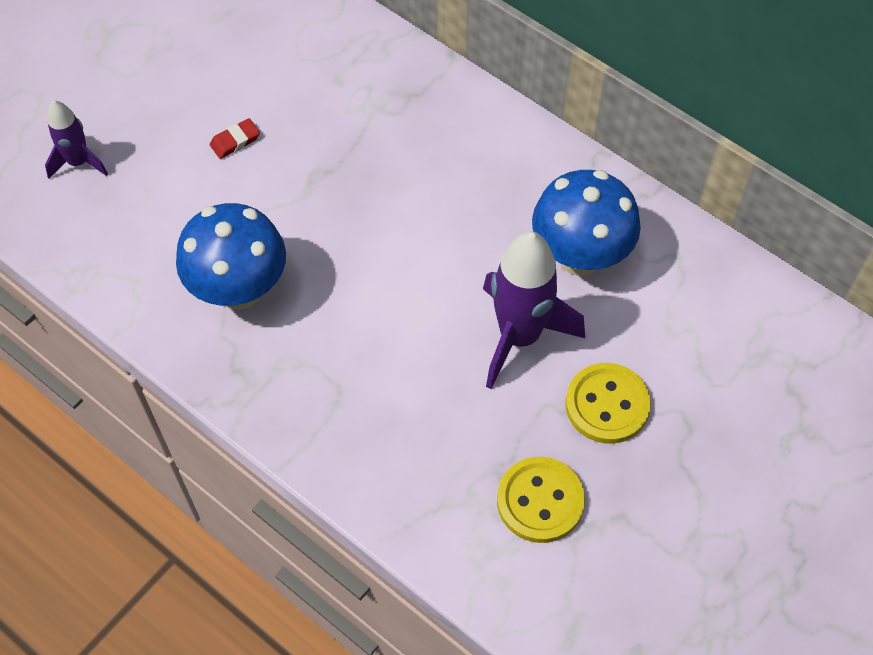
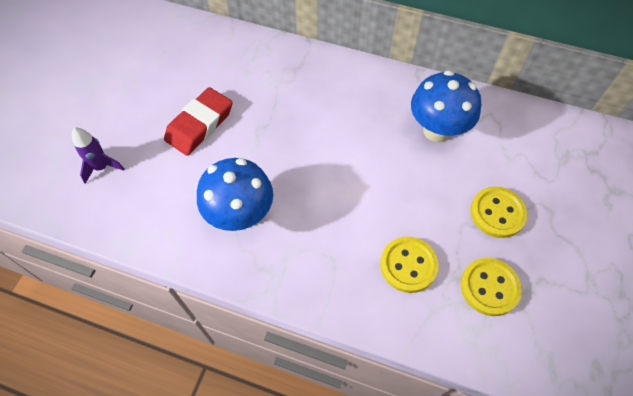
camera: 20 degrees left, 0 degrees up
red eraser [210,118,260,159] -> red eraser [164,87,232,156], size x2.27
purple rocket [483,231,585,389] -> none
none -> yellow button [380,237,439,293]

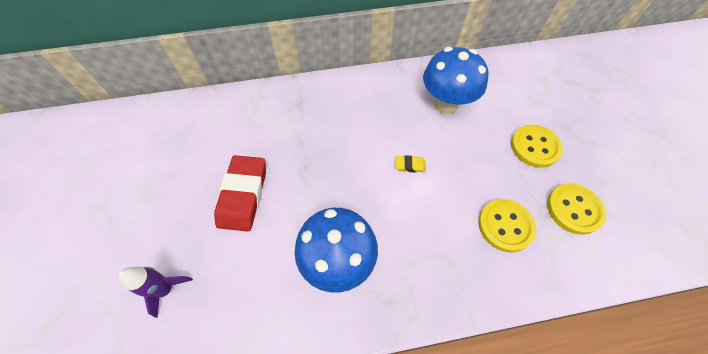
camera: 30 degrees left, 0 degrees up
none -> yellow eraser [395,155,426,173]

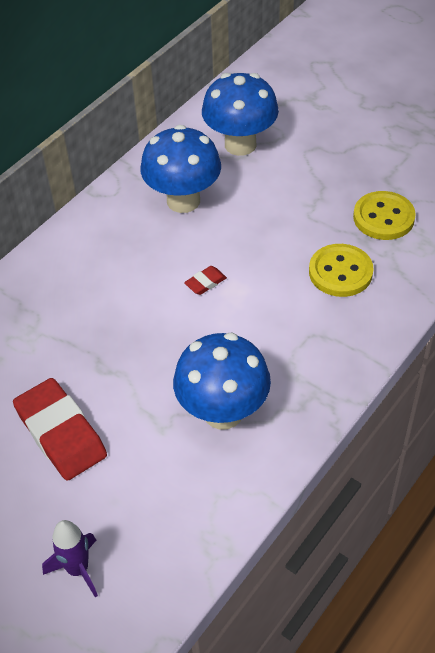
camera: 40 degrees left, 10 degrees down
yellow eraser [395,155,426,173] -> red eraser [184,266,227,295]
yellow button [511,124,563,168] -> none
none -> blue mushroom [202,73,279,156]

